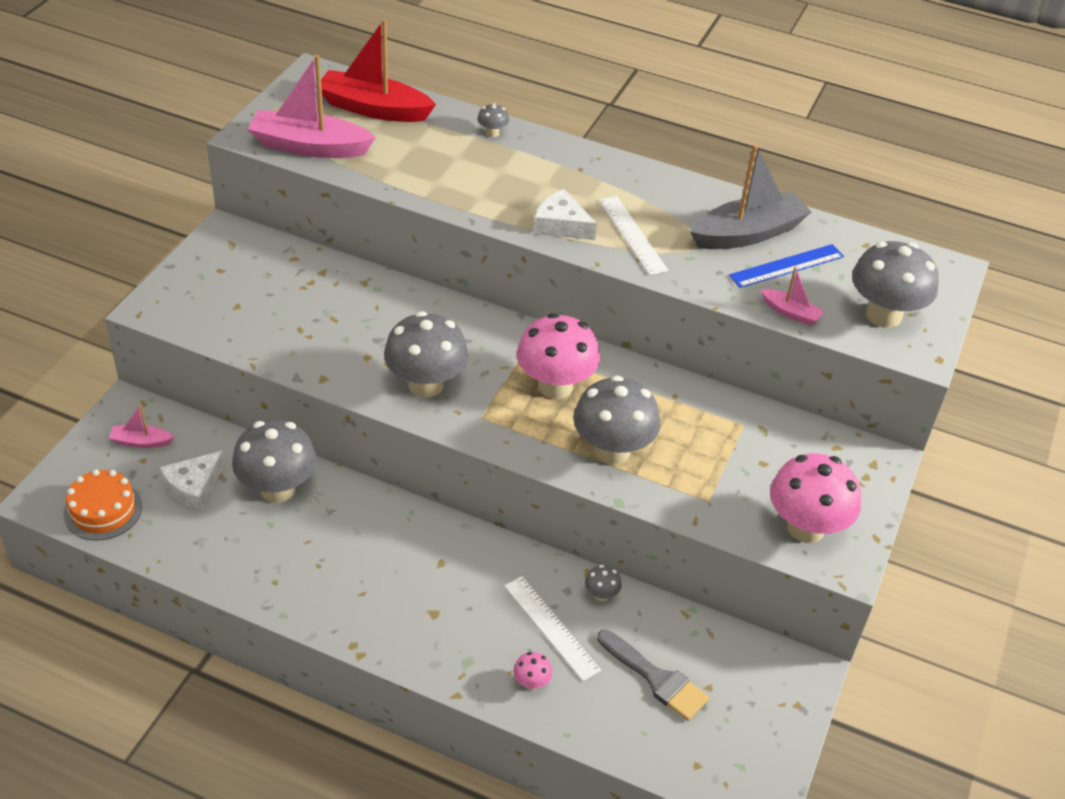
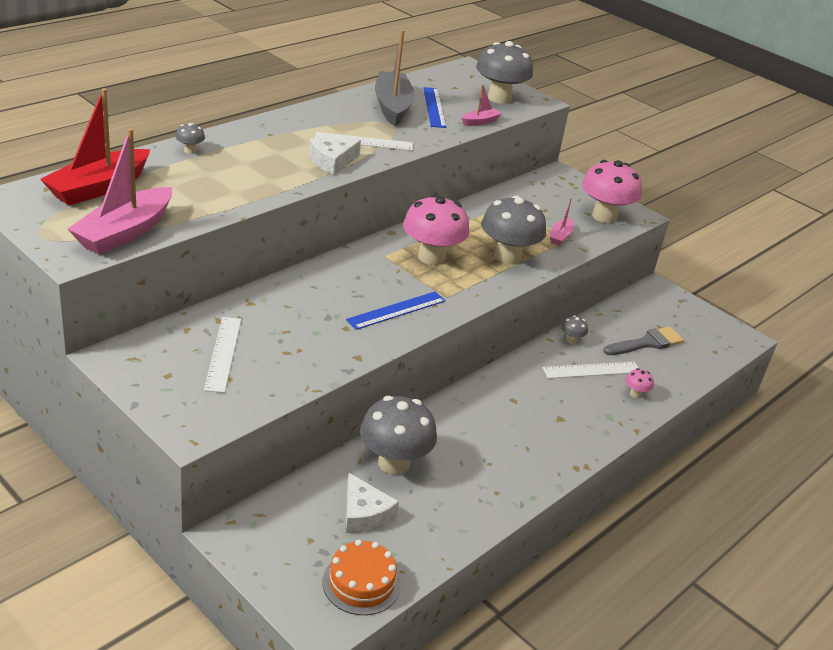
camera: 70 degrees left, 10 degrees down
pink boat [109,405,174,448] -> pink boat moved to [549,198,574,246]
grey mushroom [384,311,468,398] -> blue ruler [346,292,446,330]
none -> white ruler [204,317,241,393]

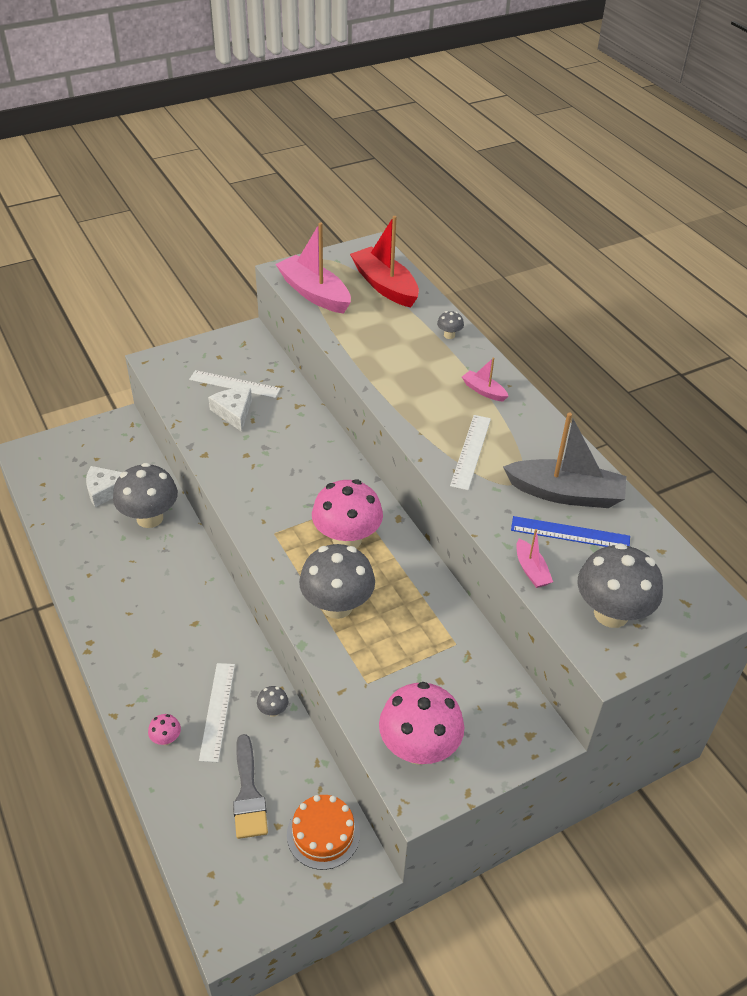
camera: 110 degrees right, 10 degrees up
white cheese [309,138,361,175] -> white cheese moved to [208,388,252,432]
orange cake [323,540,401,615] -> orange cake moved to [287,795,360,870]
blue ruler [346,292,446,330] -> none
pink boat [549,198,574,246] -> pink boat moved to [462,358,508,401]

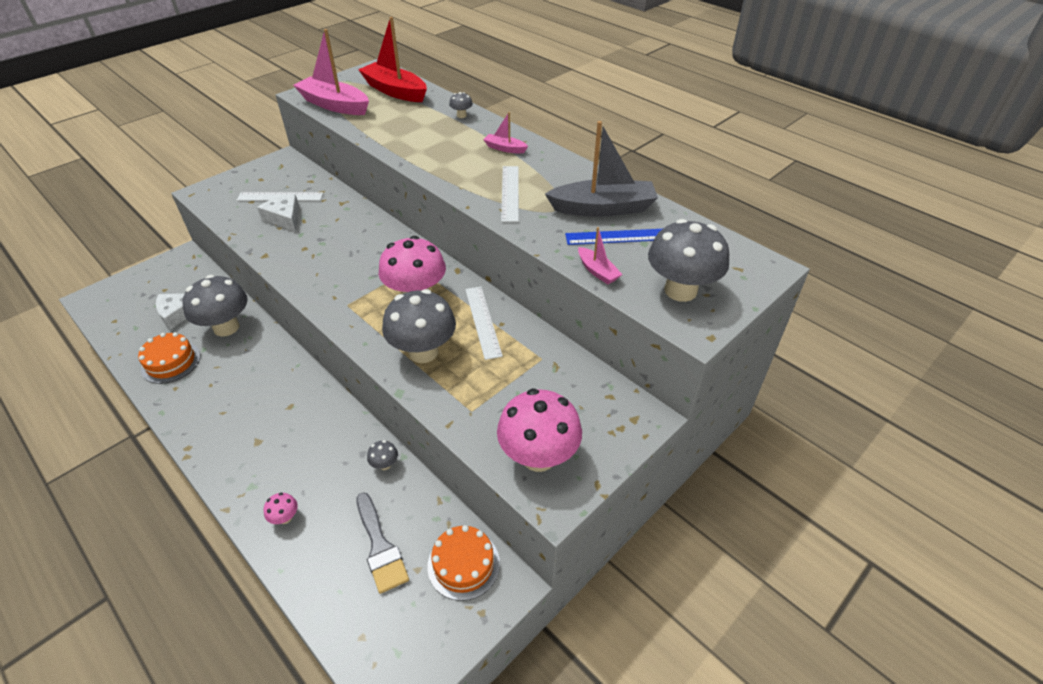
camera: 15 degrees left, 0 degrees up
white ruler [199,663,235,762] -> white ruler moved to [465,287,503,360]
none -> orange cake [138,332,200,384]

